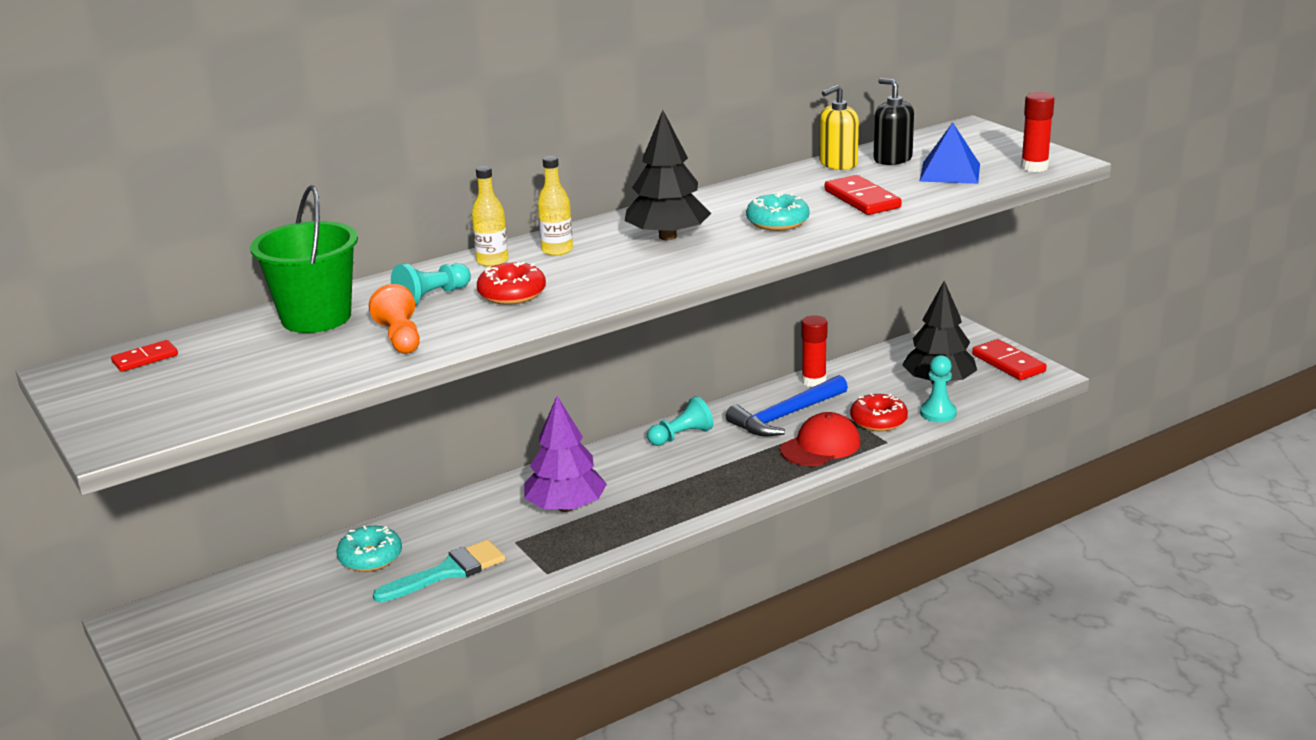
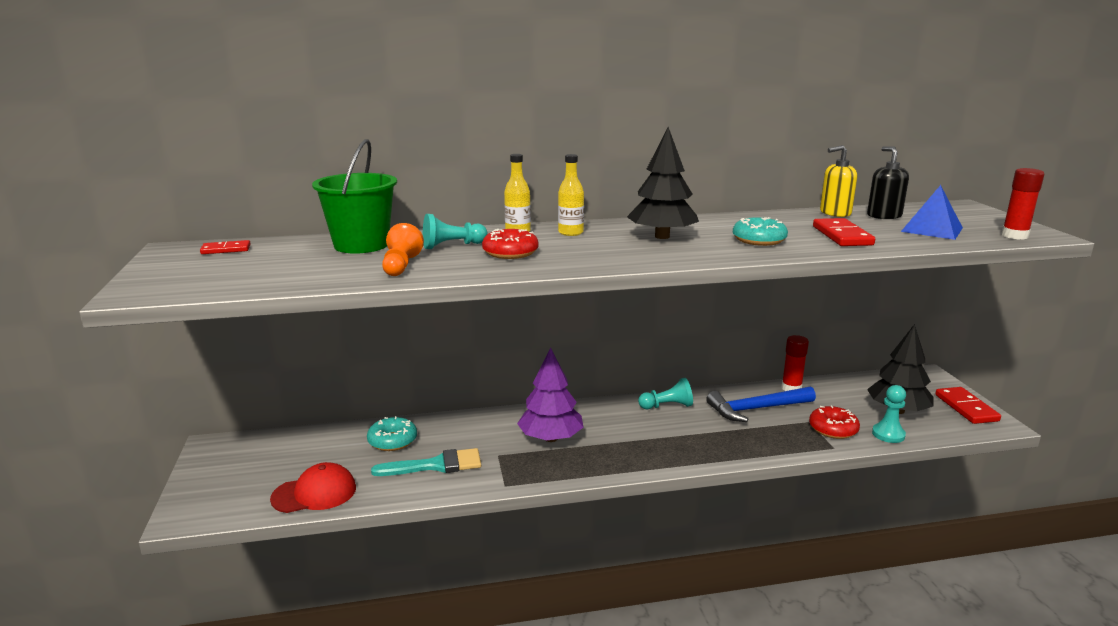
camera: 20 degrees right, 5 degrees down
red cap [780,412,861,466] -> red cap moved to [270,462,356,513]

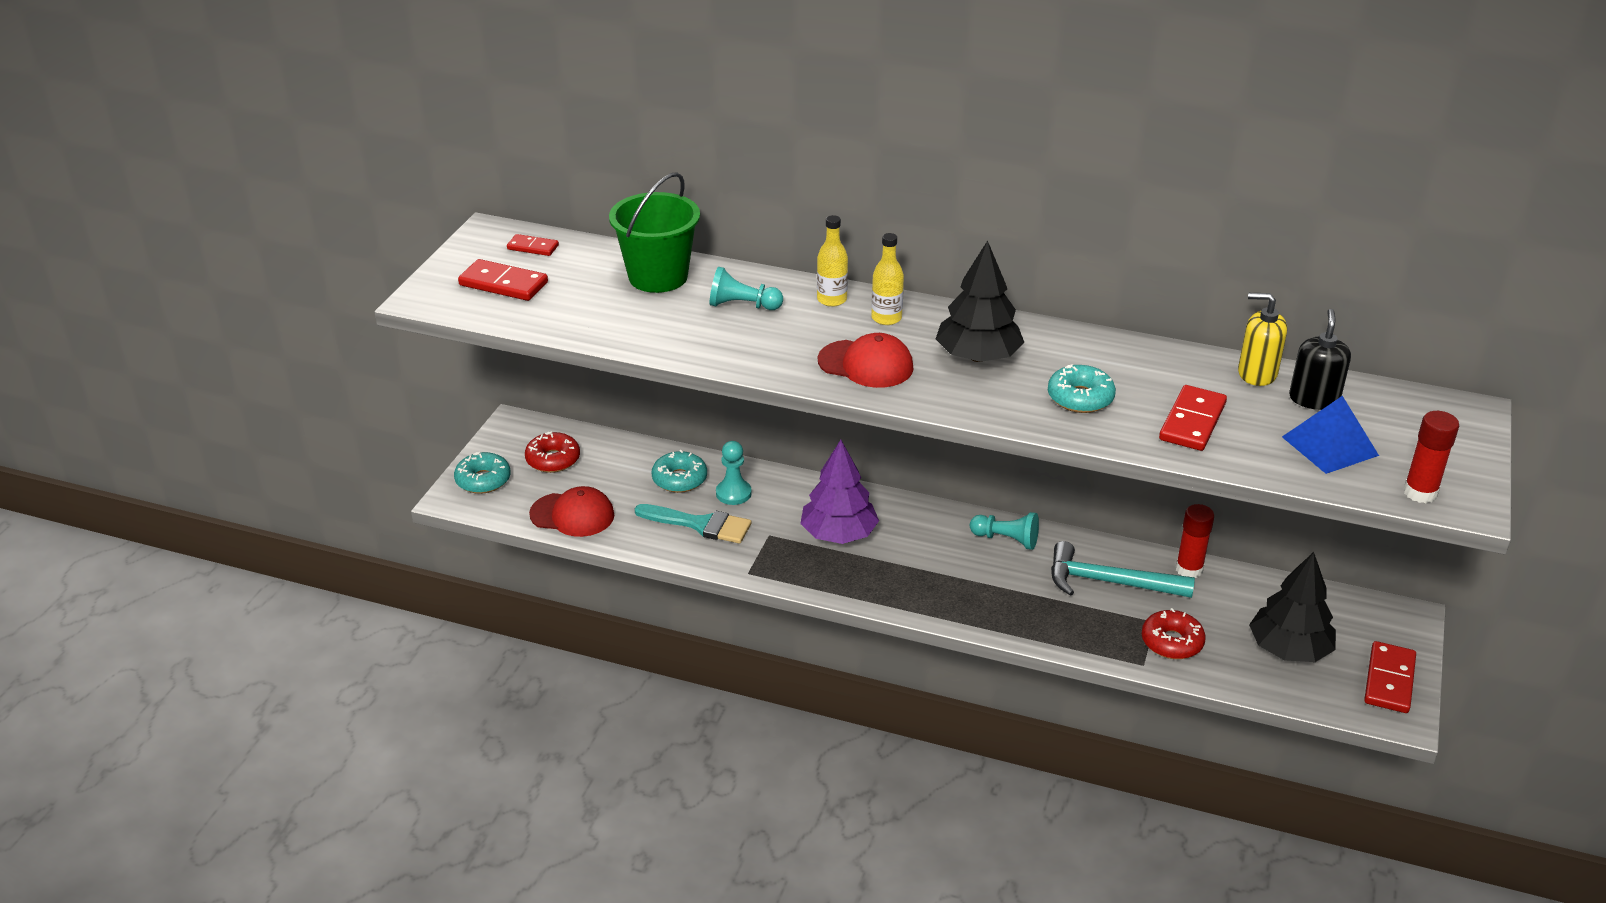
camera: 30 degrees right, 15 degrees up
orange pawn [382,223,424,276] -> none
red donut [482,229,539,259] -> red donut moved to [525,432,580,473]
blue hammer [706,386,816,422] -> turquoise hammer [1051,541,1195,598]
turquoise pawn [872,385,906,443] -> turquoise pawn moved to [716,441,752,505]
none -> turquoise donut [454,452,511,494]
none -> red domino [458,259,548,301]
none -> red cap [818,333,914,388]

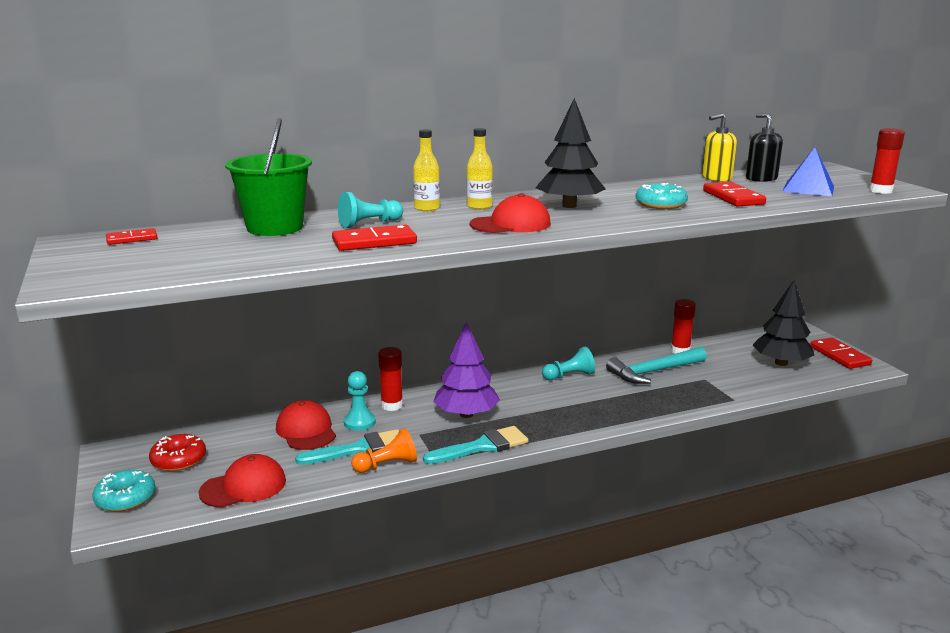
camera: 40 degrees left, 15 degrees down
red domino [458,259,548,301] -> red domino moved to [332,224,417,251]
turquoise donut [652,450,707,493] -> red cap [276,400,336,450]
red donut [1142,608,1206,659] -> none
none -> orange pawn [351,428,417,473]
none -> red glue stick [378,347,403,411]
none -> turquoise brush [423,426,528,464]

